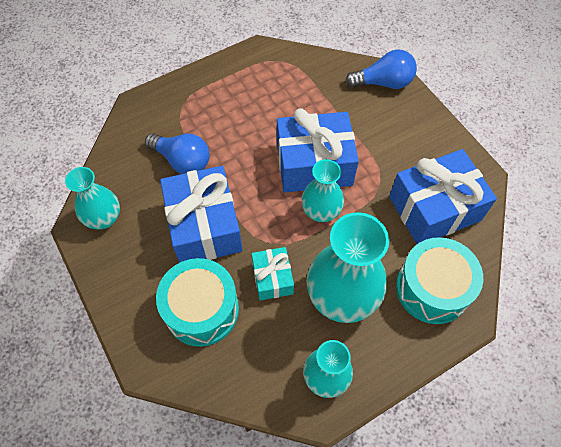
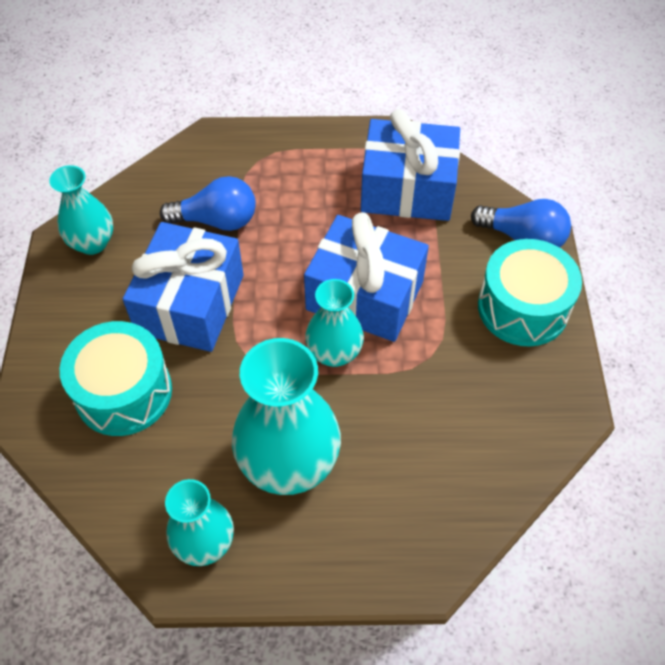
camera: 30 degrees right, 5 degrees down
blue light bulb [145,133,209,174] -> blue light bulb turned 60 degrees counterclockwise [160,176,256,231]
turquoise gift [252,247,294,300] -> none
blue gift [389,149,497,244] -> blue gift moved to [361,109,460,221]
turquoise drum [396,237,483,324] -> turquoise drum moved to [478,239,582,346]

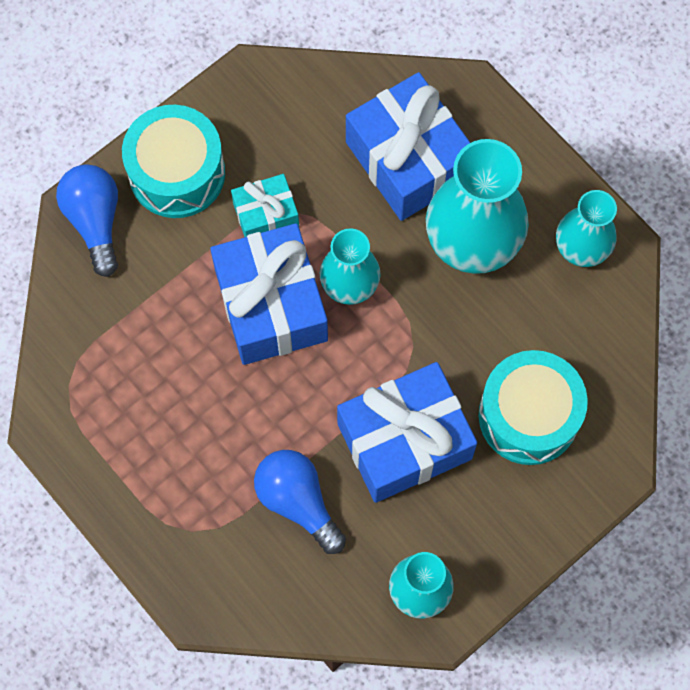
camera: 130 degrees left, 15 degrees up
blue gift [361,109,460,221] -> blue gift moved to [346,72,470,221]
none -> turquoise gift [231,174,299,237]

